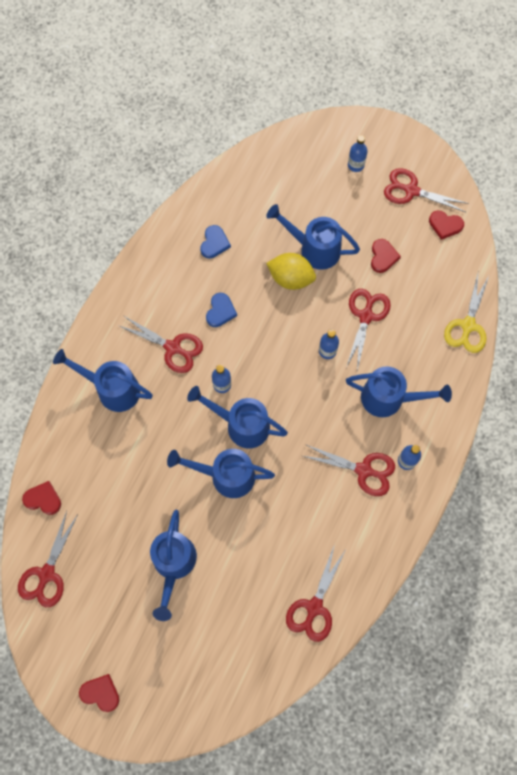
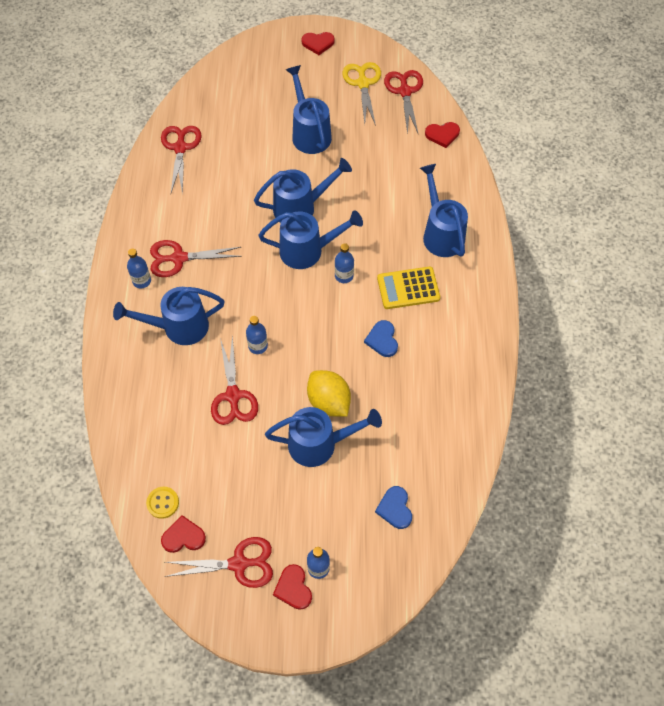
camera: 155 degrees right, 10 degrees down
blue watering can [53,349,153,412] -> blue watering can turned 105 degrees counterclockwise [420,164,468,257]
red scissors [117,316,203,373] -> yellow calculator [377,267,440,309]
blue heart [200,225,231,258] -> blue heart moved to [375,486,412,529]
yellow lemon [266,253,316,290] -> yellow lemon turned 60 degrees clockwise [307,370,351,417]
red heart [371,239,401,273] -> red heart moved to [273,564,312,610]
yellow scissors [444,274,489,353] -> yellow scissors moved to [342,62,381,126]
none -> yellow button [146,487,179,519]

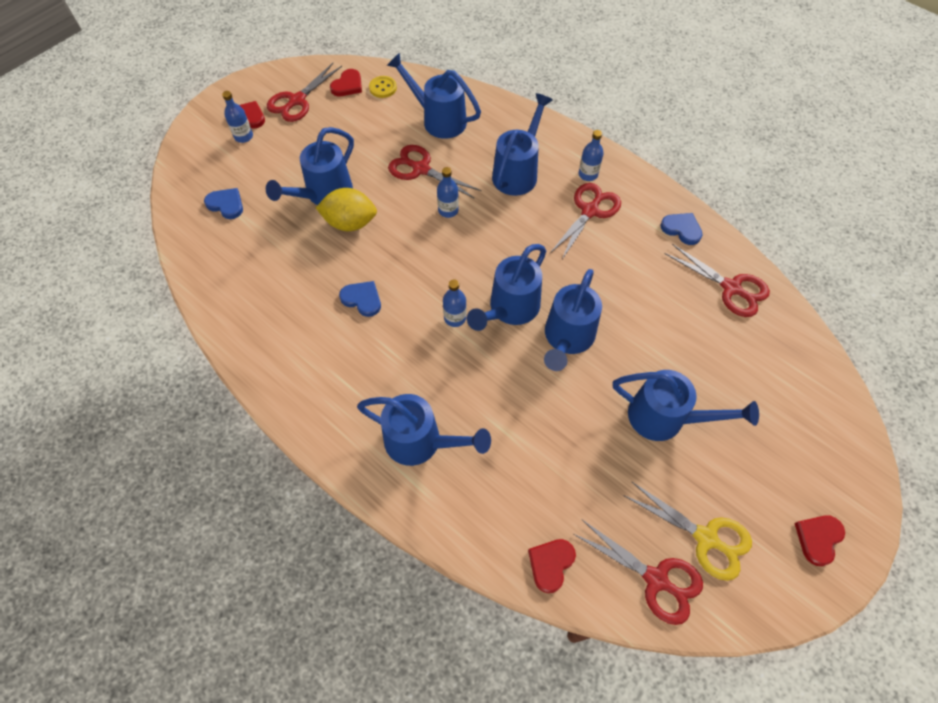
camera: 130 degrees right, 0 degrees up
yellow calculator [377,267,440,309] -> none
none -> blue watering can [387,52,481,139]
none -> blue heart [660,213,703,245]

